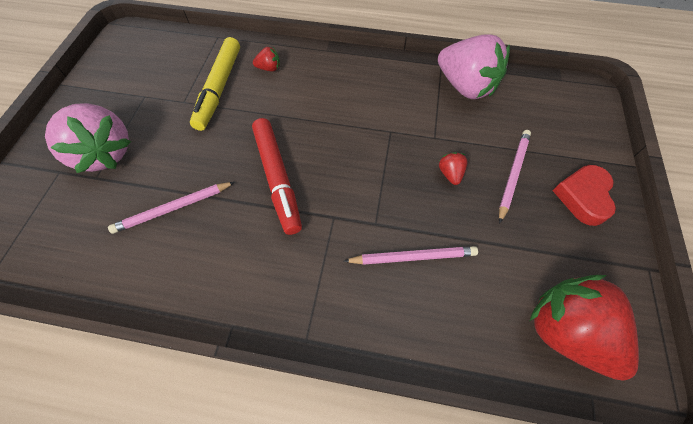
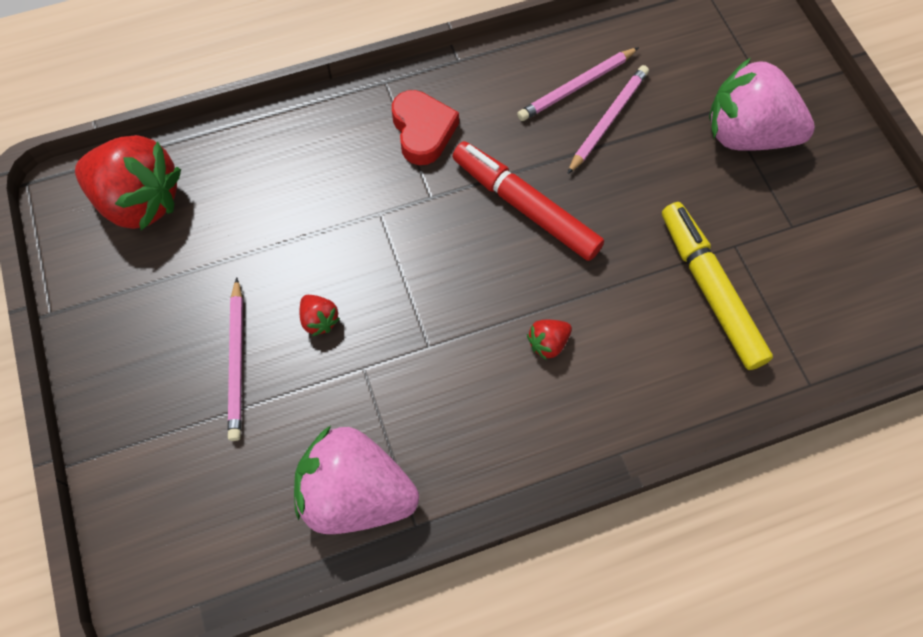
camera: 150 degrees right, 5 degrees up
red strawberry [253,47,280,71] -> red strawberry moved to [527,320,572,360]
pink pencil [344,246,478,265] -> pink pencil moved to [517,47,639,121]
red heart [553,165,616,226] -> red heart moved to [392,90,459,165]

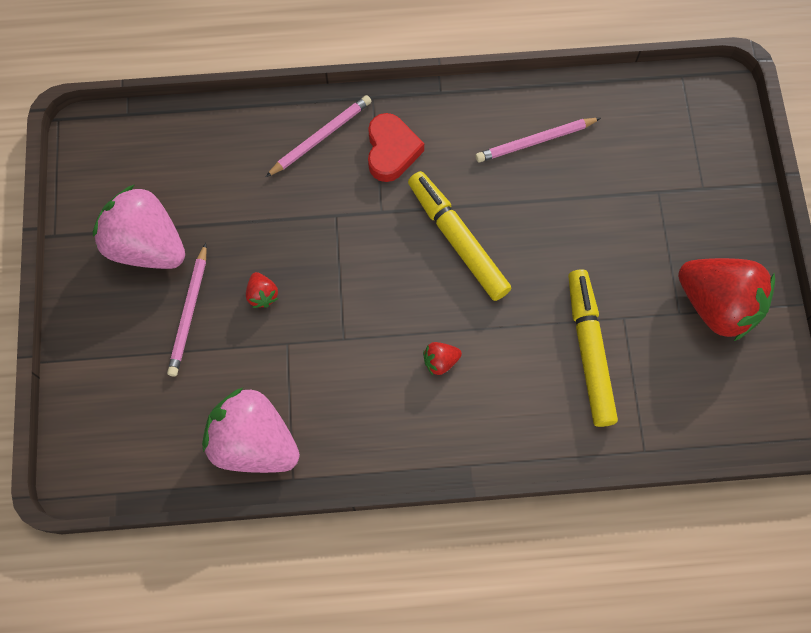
camera: 15 degrees right, 5 degrees up
red strawberry [75,135,181,230] -> red strawberry moved to [678,258,775,341]
red marker [452,141,604,261] -> yellow marker [408,171,511,301]
pink pencil [567,65,649,174] -> pink pencil moved to [266,95,371,177]
pink strawberry [709,58,815,151] -> pink strawberry moved to [93,185,185,269]

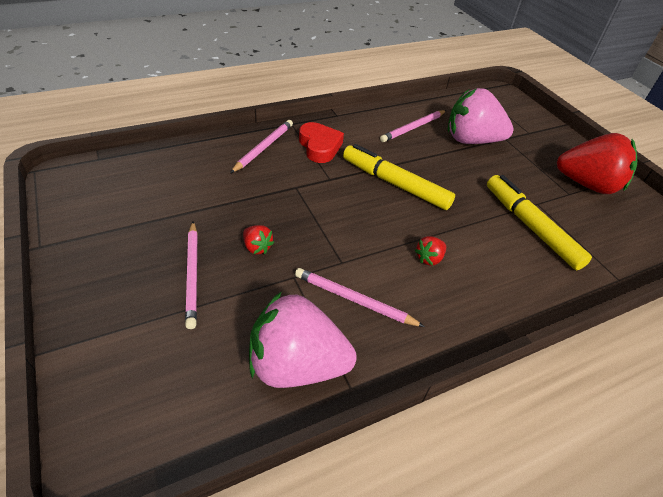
camera: 25 degrees left, 25 degrees down
pink strawberry [93,185,185,269] -> pink strawberry moved to [448,88,514,144]
none -> pink pencil [295,268,425,327]

